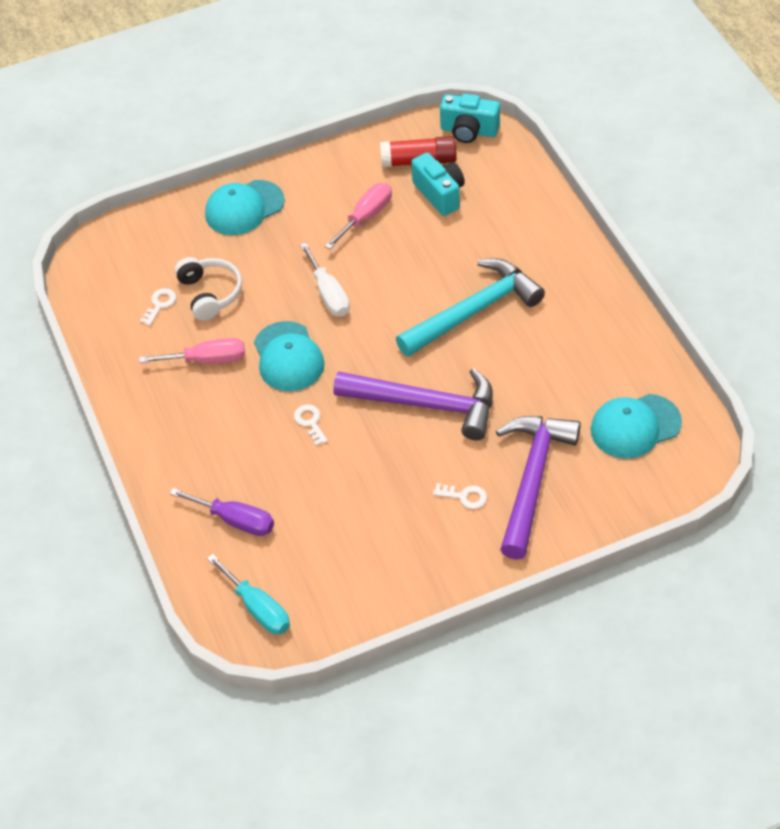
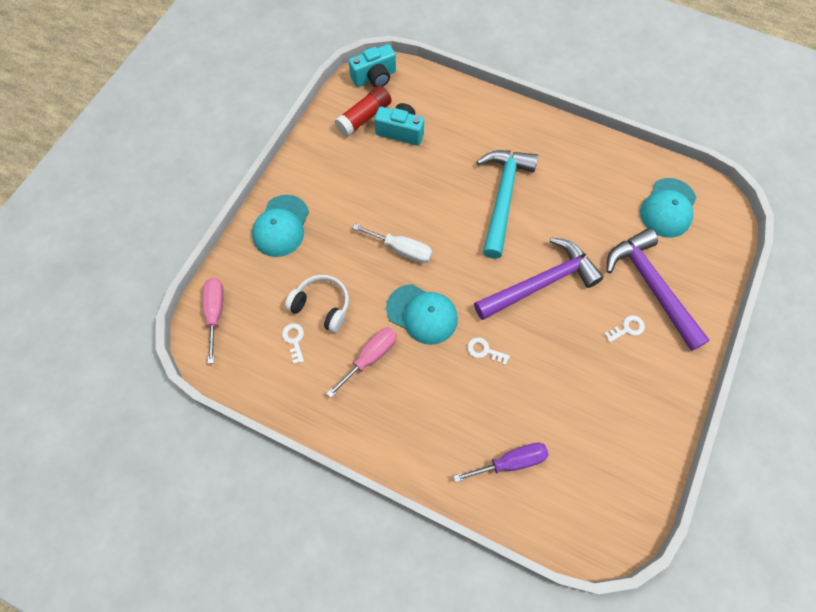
camera: 45 degrees left, 15 degrees up
turquoise screwdriver [207,554,290,635] -> none
pink screwdriver [325,183,392,249] -> pink screwdriver moved to [203,278,224,364]

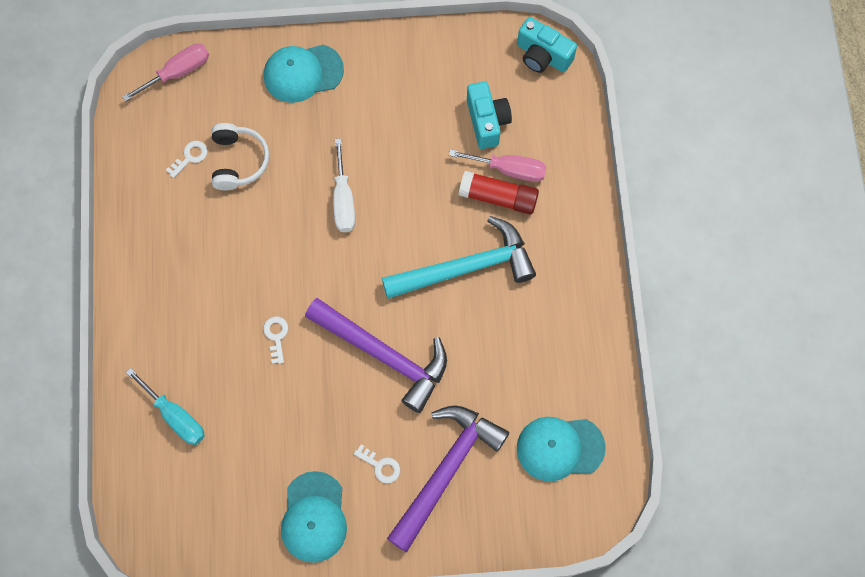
camera: 60 degrees right, 5 degrees up
pink screwdriver [326,327,397,398] -> pink screwdriver moved to [449,149,547,182]
red glue stick [334,86,391,137] -> red glue stick moved to [459,171,539,215]
turquoise cap [386,284,458,345] -> turquoise cap moved to [281,471,347,563]
purple screwdriver [453,443,549,482] -> turquoise screwdriver [126,368,205,445]

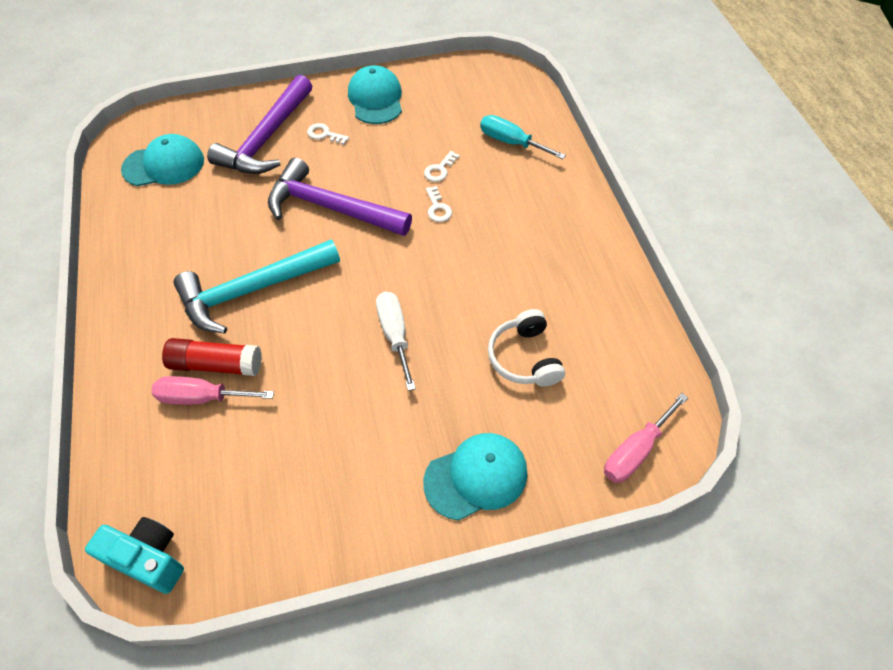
camera: 170 degrees right, 15 degrees down
white key [166,141,207,178] -> white key moved to [424,151,460,182]
turquoise camera [467,81,512,149] -> none

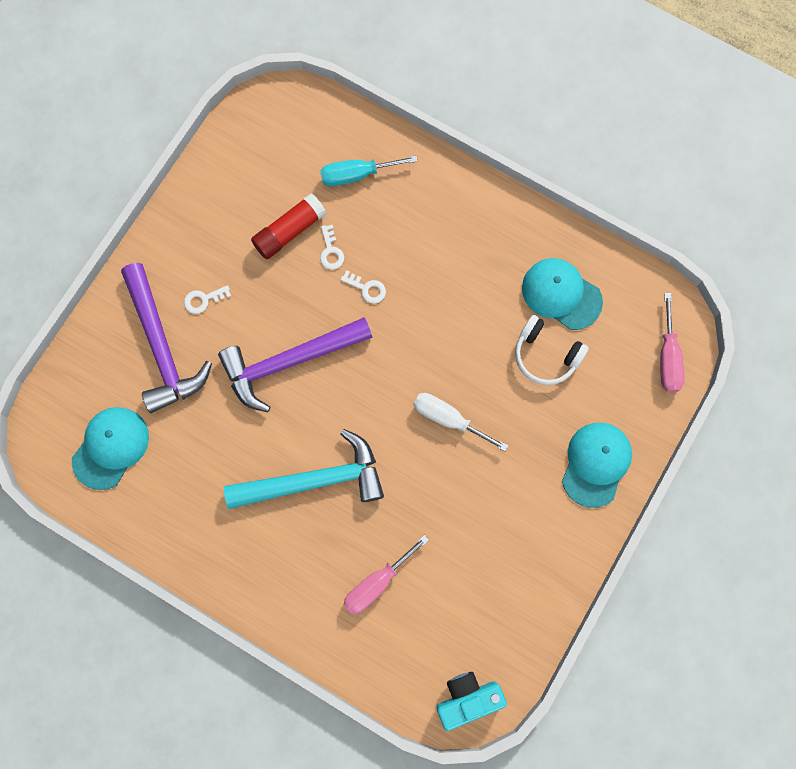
camera: 45 degrees left, 20 degrees up
red glue stick [162,338,262,376] -> red glue stick moved to [251,193,326,259]
turquoise hammer [173,240,340,334] -> turquoise hammer turned 120 degrees counterclockwise [224,429,384,509]
turquoise cap [348,65,402,124] -> turquoise cap moved to [522,258,603,330]

